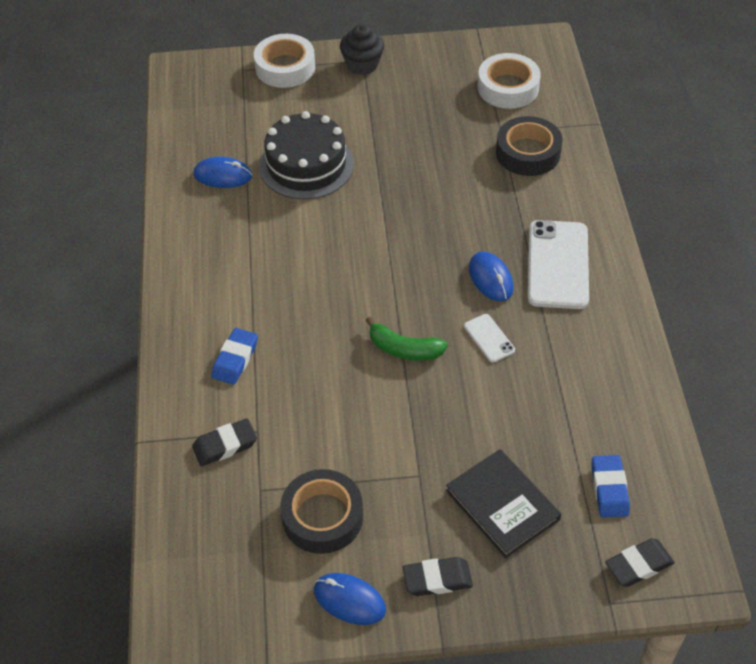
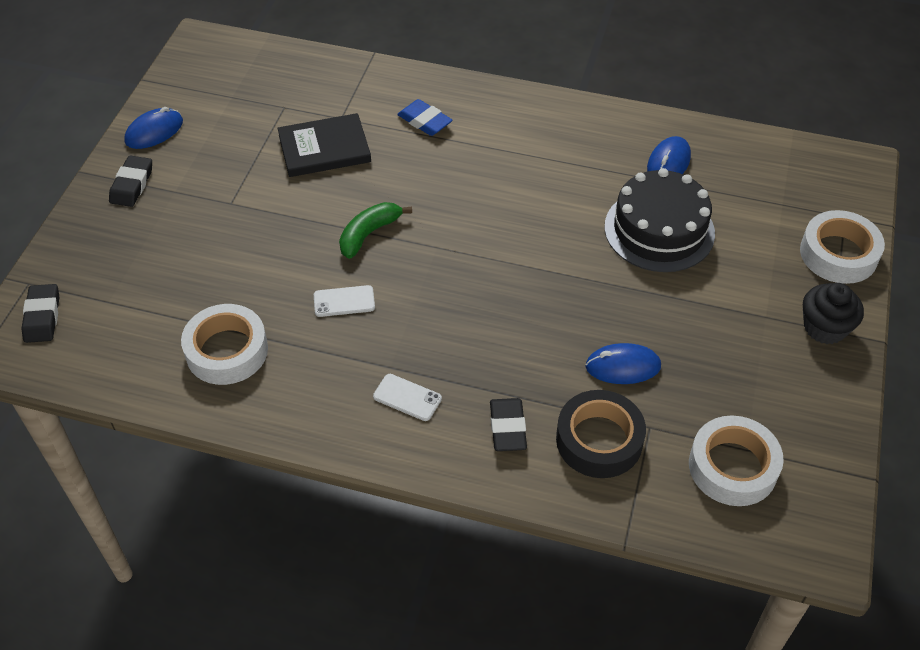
camera: 110 degrees right, 0 degrees up
black eraser [192,418,257,466] -> black eraser moved to [490,398,527,451]
black tape [280,469,363,554] -> none
black book [446,449,561,558] -> black book moved to [278,113,371,177]
blue mouse [469,251,514,301] -> blue mouse moved to [585,343,661,384]
white phone [528,220,589,309] -> white phone [373,374,442,421], size x0.48
blue eraser [592,455,630,518] -> none
none -> white tape [181,304,268,385]

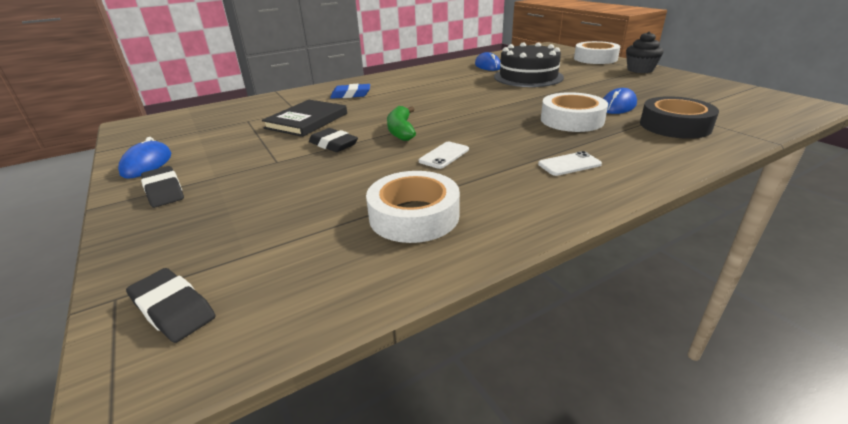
camera: 45 degrees left, 20 degrees down
black eraser [490,398,527,451] -> black eraser moved to [309,128,358,152]
white tape [689,416,784,506] -> white tape moved to [541,92,608,132]

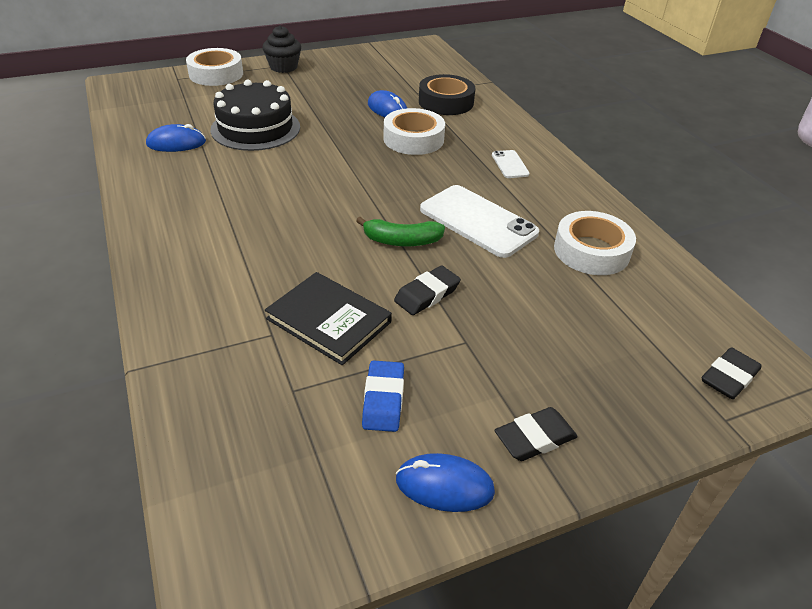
camera: 85 degrees left, 10 degrees up
blue eraser [330,84,370,99] -> blue eraser moved to [362,360,404,432]
white phone [419,142,469,169] -> white phone [420,185,539,258], size x2.09

